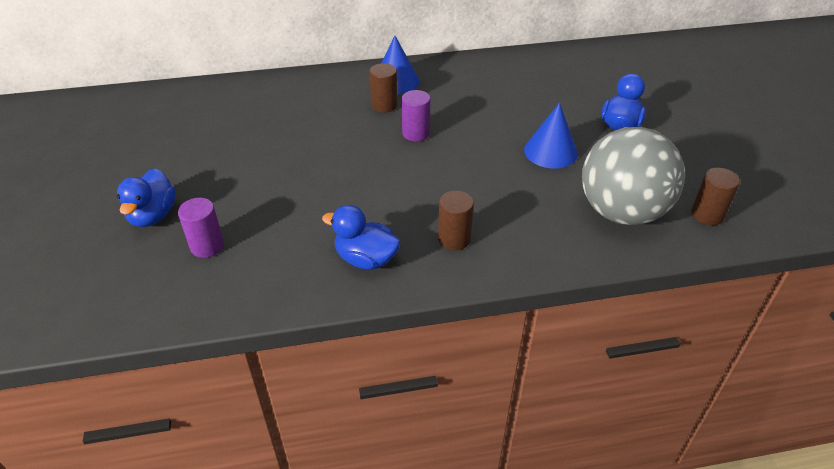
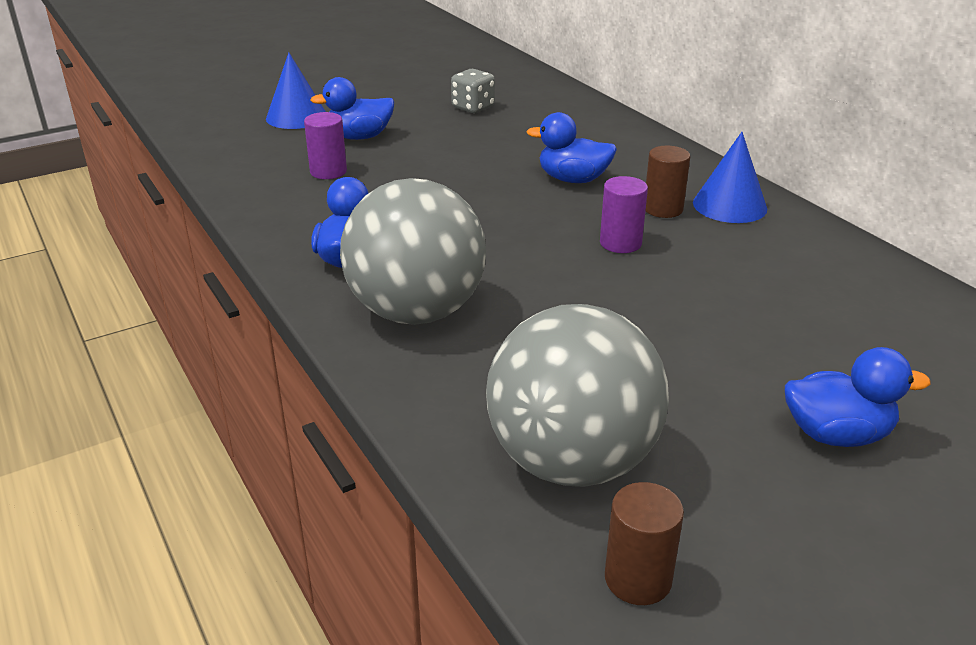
camera: 70 degrees right, 10 degrees down
brown cylinder [438,191,474,250] -> grey ball [340,178,486,325]
blue cone [524,103,578,169] -> blue cone moved to [266,53,326,129]
none -> grey dice [451,69,495,113]
none -> blue duck [526,112,617,183]

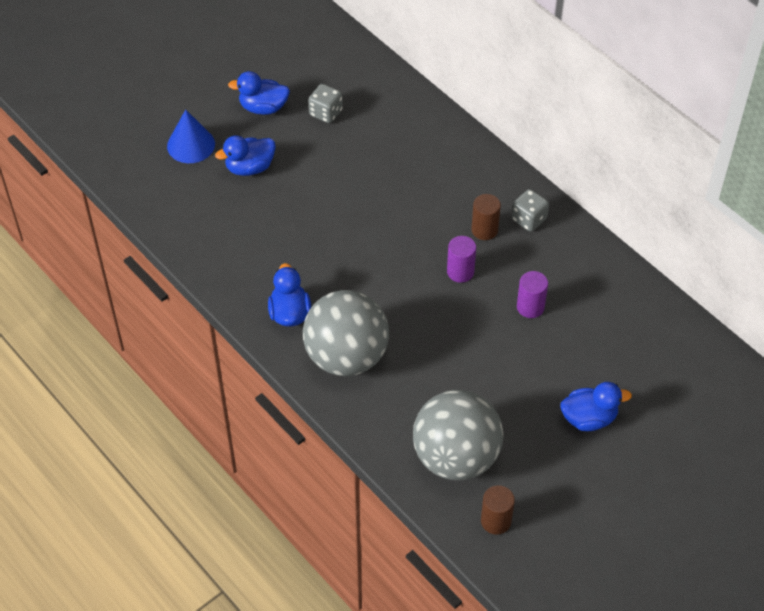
camera: 10 degrees left, 20 degrees up
purple cylinder [304,112,347,179] -> purple cylinder moved to [517,271,548,318]
blue duck [526,112,617,183] -> blue duck moved to [228,71,290,115]
blue cone [693,132,767,223] -> grey dice [511,189,549,232]

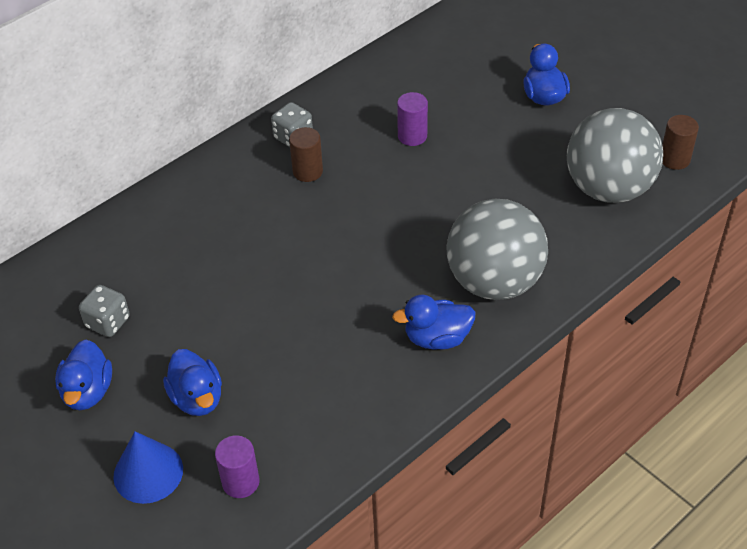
camera: 90 degrees left, 5 degrees down
purple cylinder [447,236,476,283] -> purple cylinder moved to [215,435,260,498]

